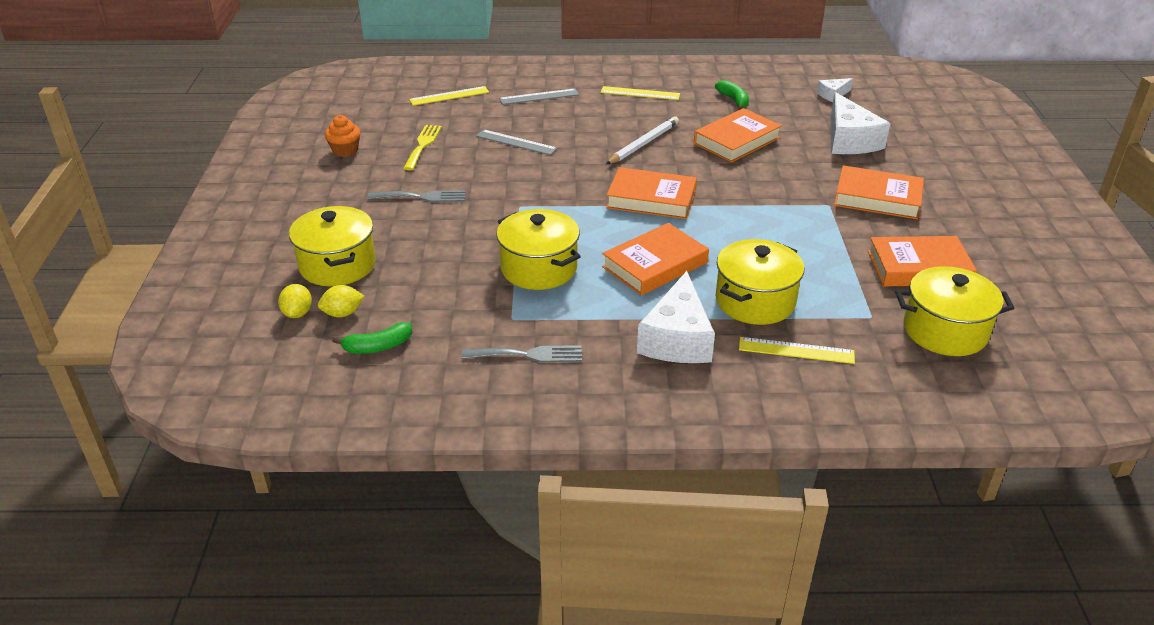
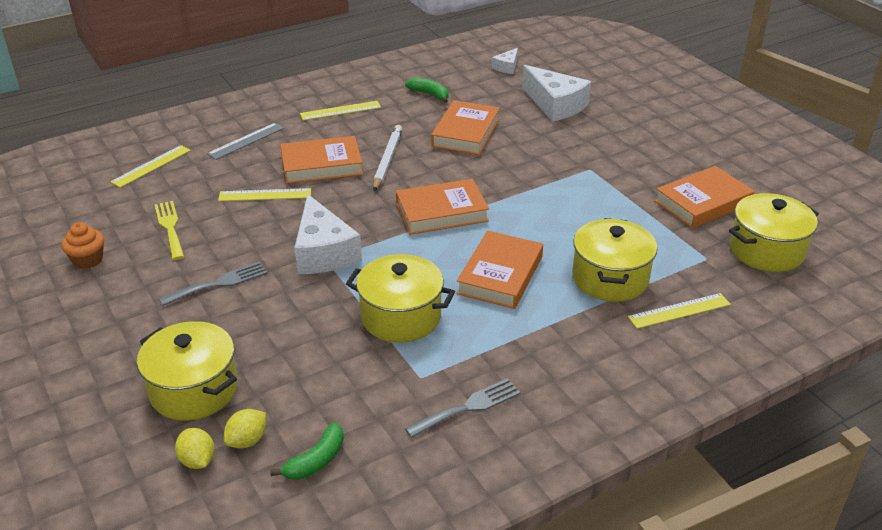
camera: 30 degrees left, 0 degrees up
grey ruler [476,129,557,155] -> yellow ruler [218,188,311,201]
white cheese [637,271,715,363] -> white cheese moved to [294,194,362,274]
orange book [834,165,924,219] -> orange book moved to [280,136,363,184]

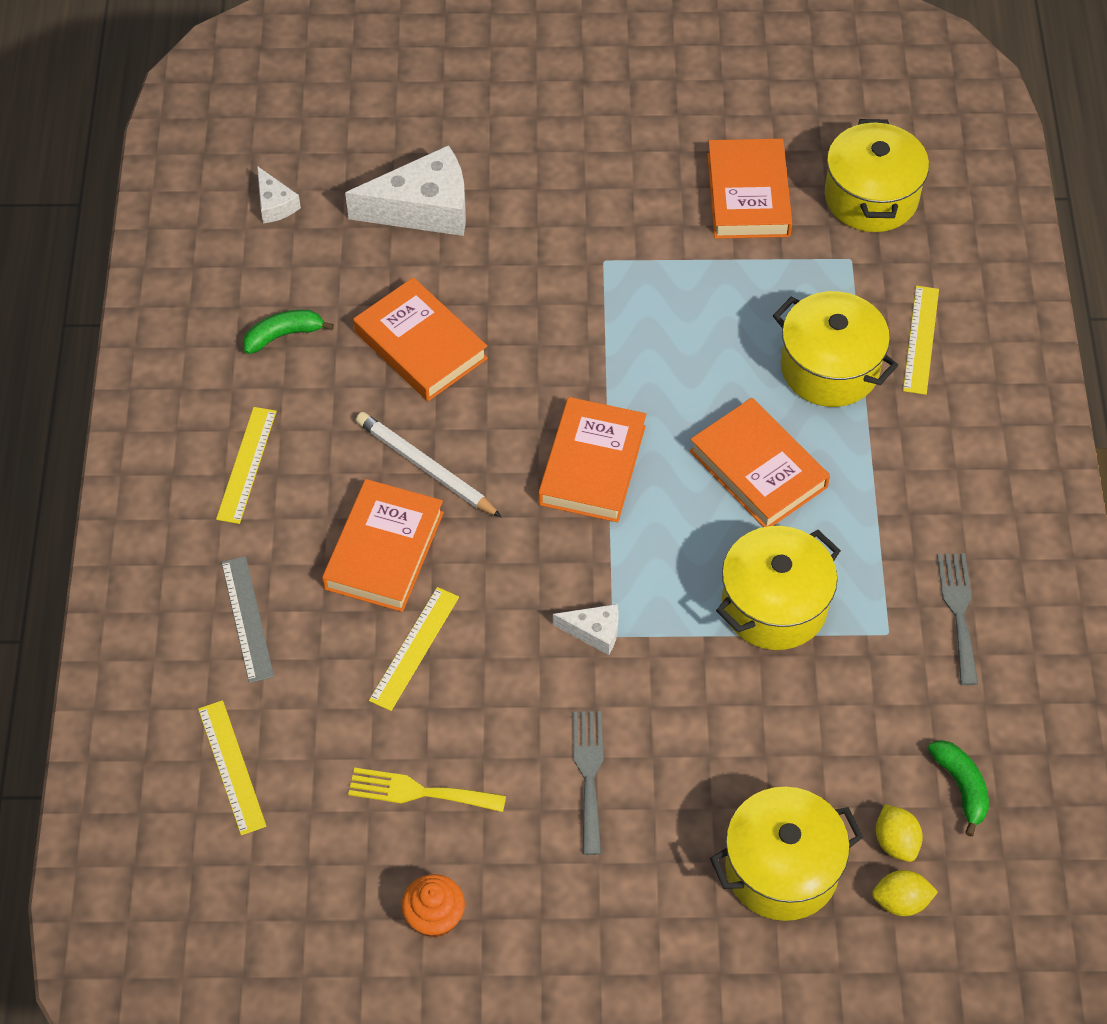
camera: 60 degrees left, 20 degrees up
white cheese [294,194,362,274] -> white cheese [553,604,619,655], size x0.49

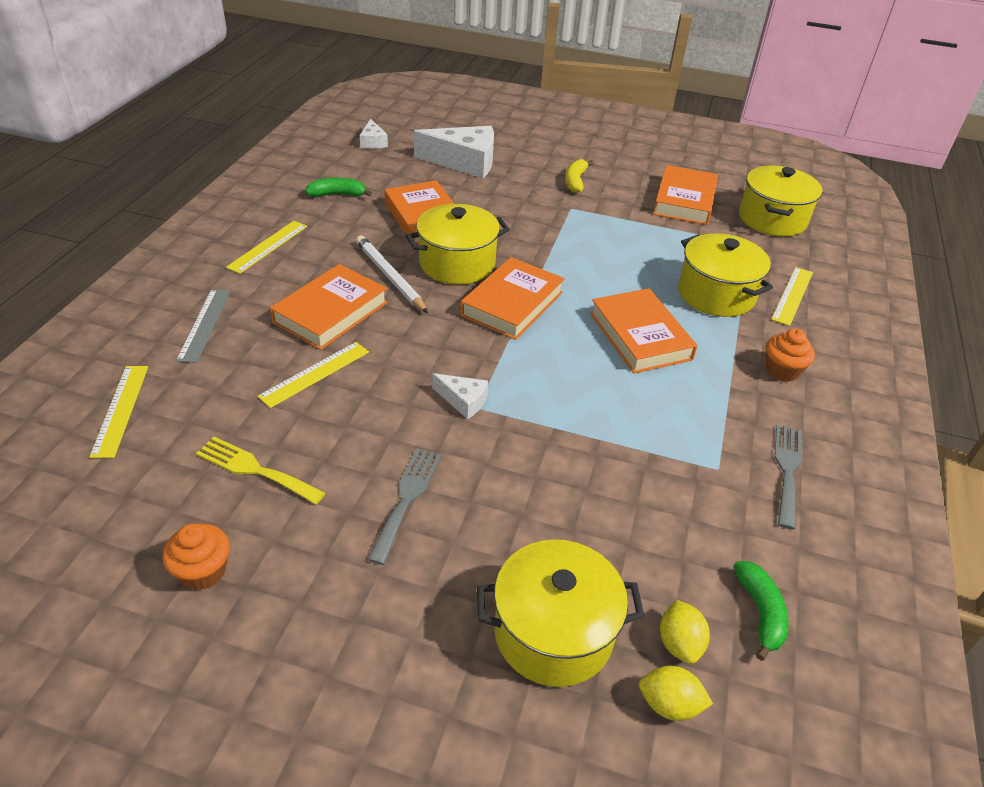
camera: 15 degrees right, 15 degrees down
yellow pot [716,526,841,650] -> yellow pot moved to [405,204,510,285]
none -> yellow banana [565,159,594,193]
none -> orange cupcake [766,328,815,382]

